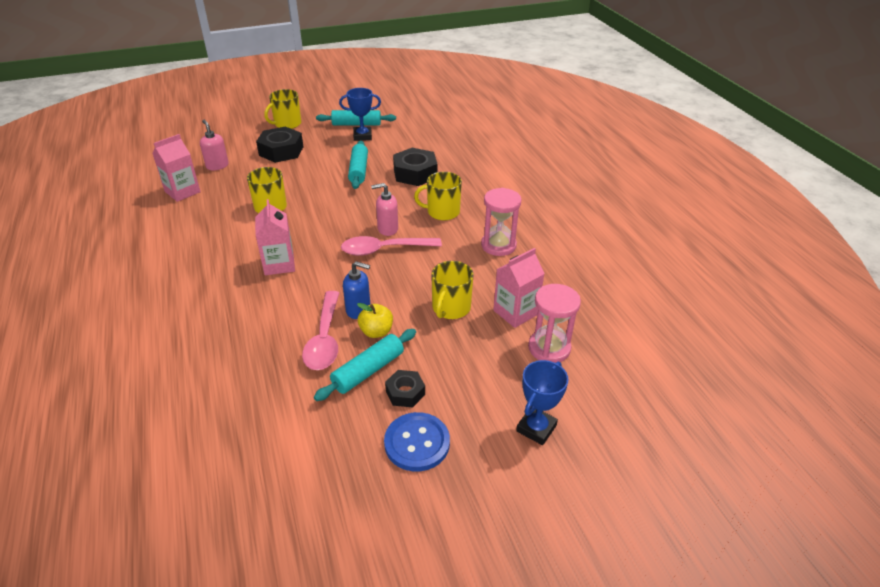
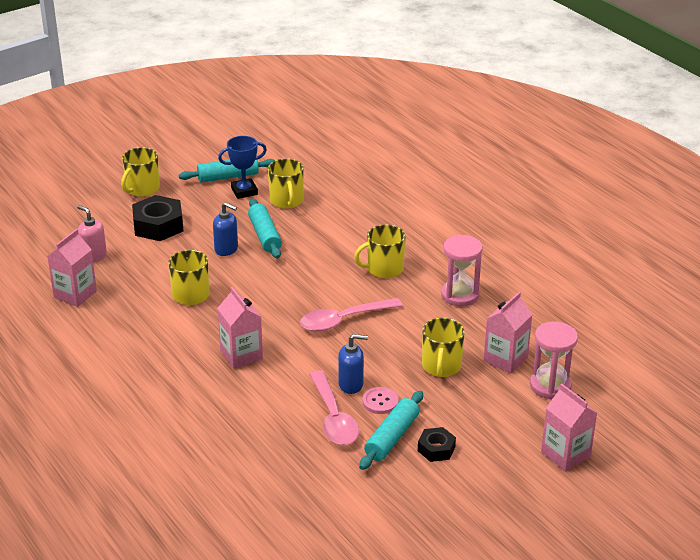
camera: 15 degrees left, 5 degrees down
yellow apple [357,303,393,338] -> pink button [362,387,399,414]
pink soap dispenser [371,183,398,236] -> none
blue button [384,412,450,471] -> none
black nut [393,148,437,186] -> none
blue trophy [516,360,569,445] -> pink carton [541,384,597,472]
none -> blue soap dispenser [213,202,238,256]
none -> yellow mug [268,158,304,209]

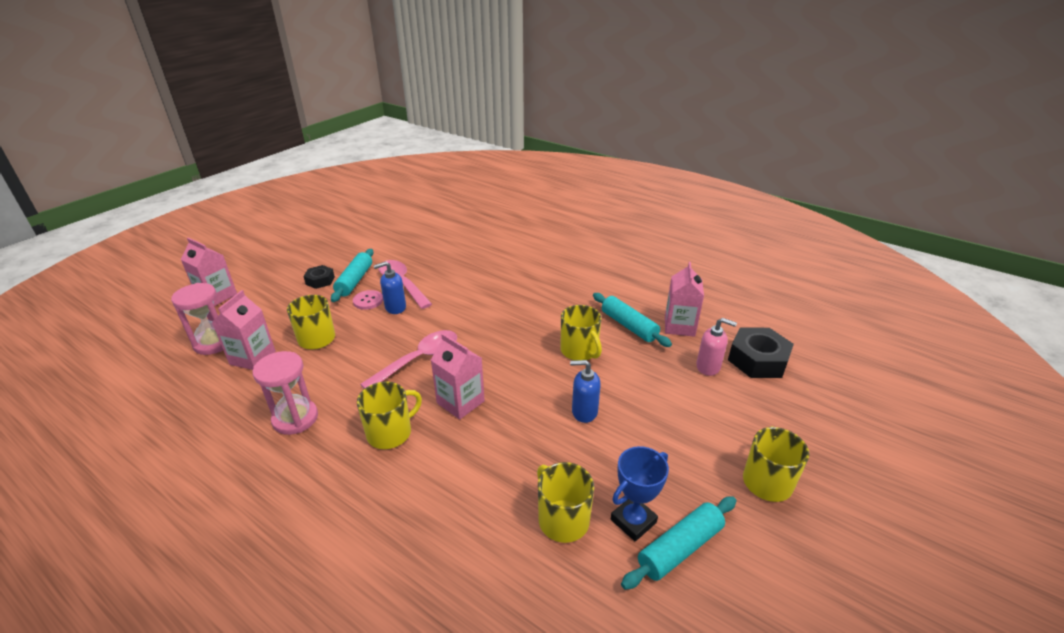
camera: 160 degrees right, 0 degrees up
black nut [132,195,183,241] -> black nut moved to [728,328,794,378]
pink carton [217,287,263,369] -> pink carton moved to [431,334,485,420]
turquoise rolling pin [248,199,282,259] -> turquoise rolling pin moved to [593,293,672,347]

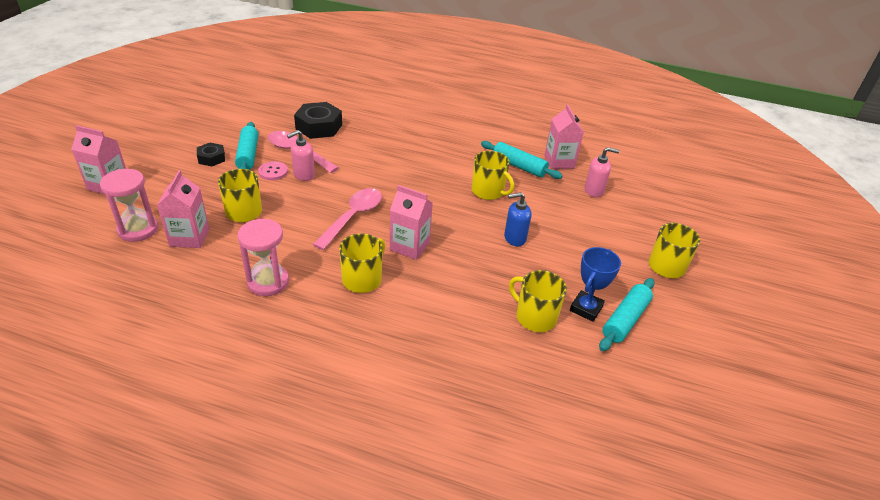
camera: 20 degrees left, 5 degrees up
blue soap dispenser [373,261,406,314] -> pink soap dispenser [287,130,315,181]
black nut [728,328,794,378] -> black nut moved to [294,102,342,139]

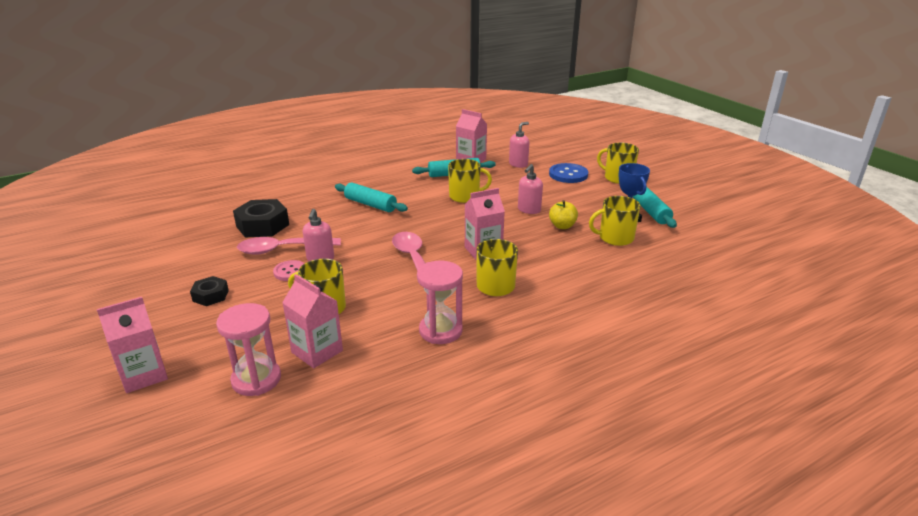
camera: 45 degrees left, 10 degrees down
turquoise rolling pin [235,122,258,170] -> turquoise rolling pin moved to [335,183,408,212]
blue soap dispenser [504,192,531,246] -> pink soap dispenser [518,164,543,214]
none -> blue button [549,163,588,183]
none -> yellow apple [549,200,578,229]

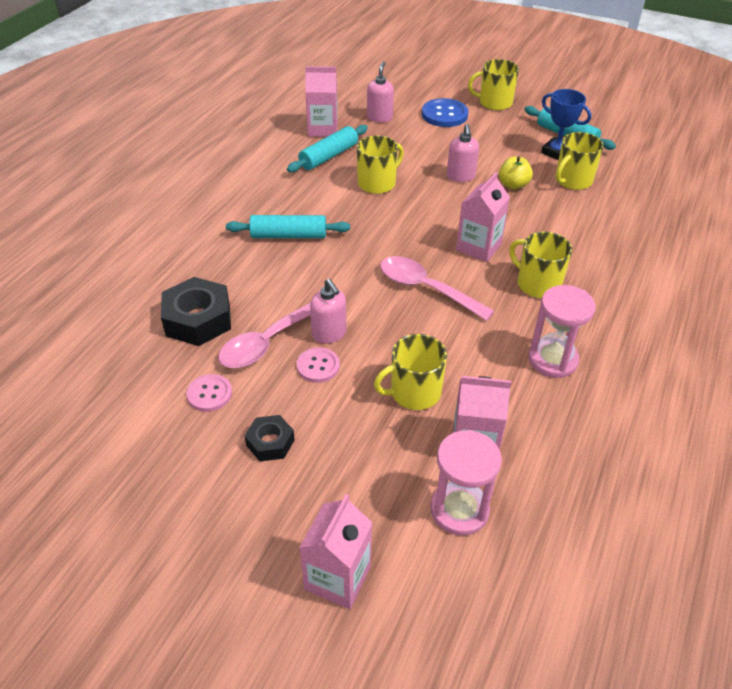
camera: 35 degrees left, 15 degrees up
none -> pink button [186,374,232,412]

